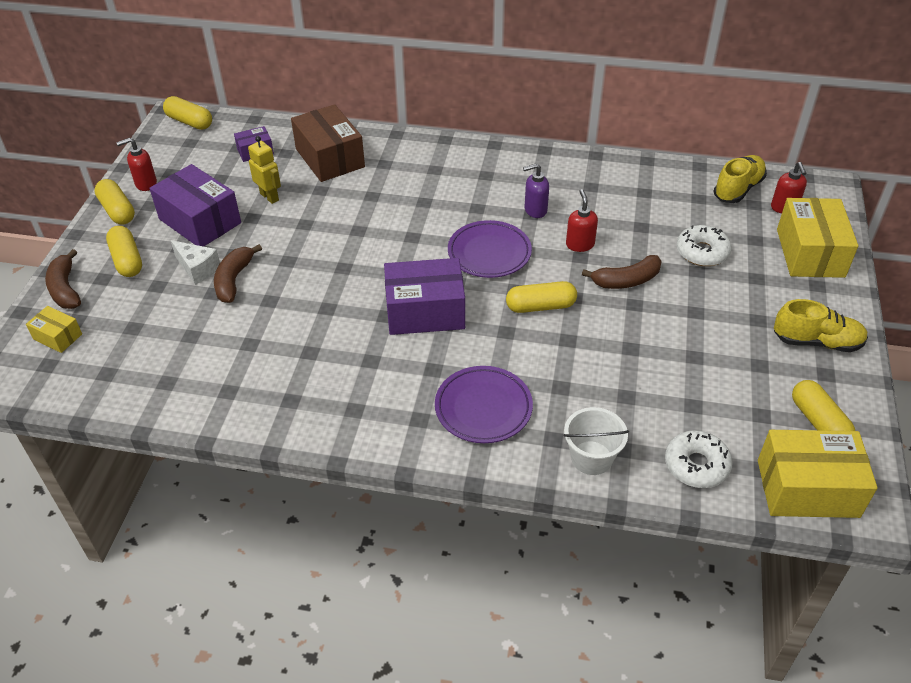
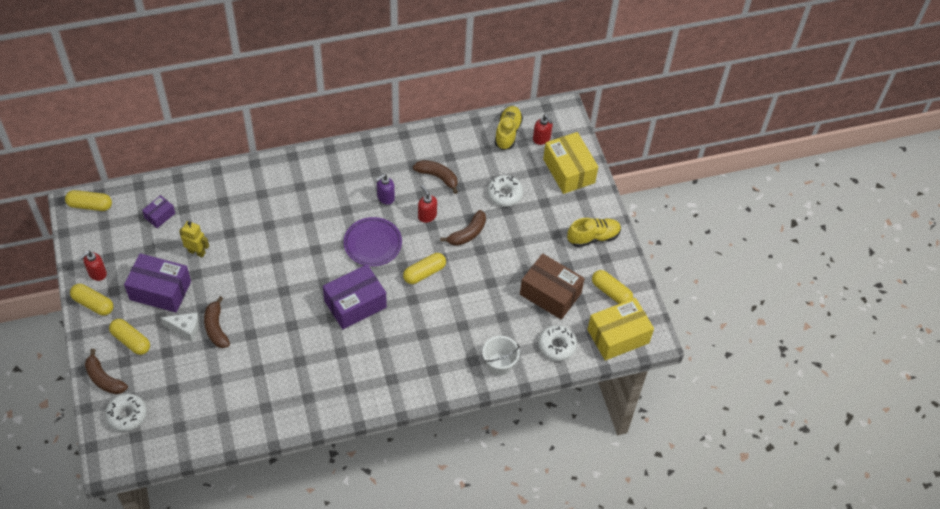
camera: 30 degrees left, 10 degrees up
yellow box [26,306,82,353] -> white donut [105,393,147,432]
brown box [291,104,365,182] -> brown box moved to [520,254,585,320]
purple plate [435,366,533,443] -> none
none -> brown banana [413,160,458,194]

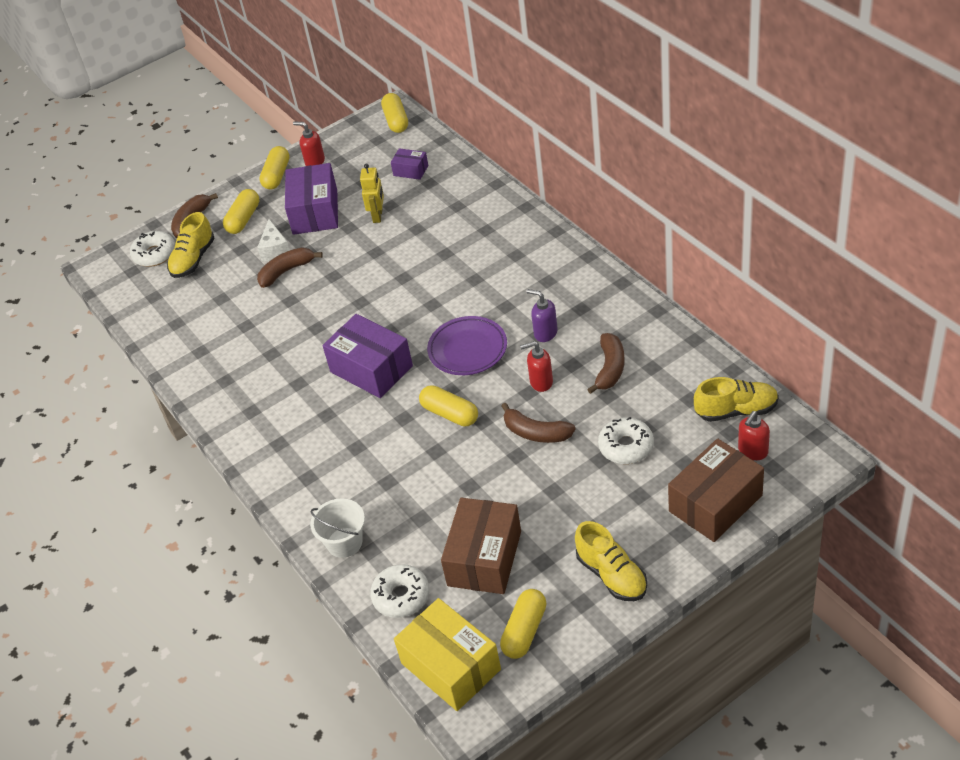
camera: 80 degrees right, 10 degrees down
red soap dispenser [418,185,437,223] -> red soap dispenser turned 135 degrees counterclockwise [520,341,553,392]
yellow box [543,132,598,194] -> brown box [668,438,764,542]
none -> yellow shoe [167,212,215,278]

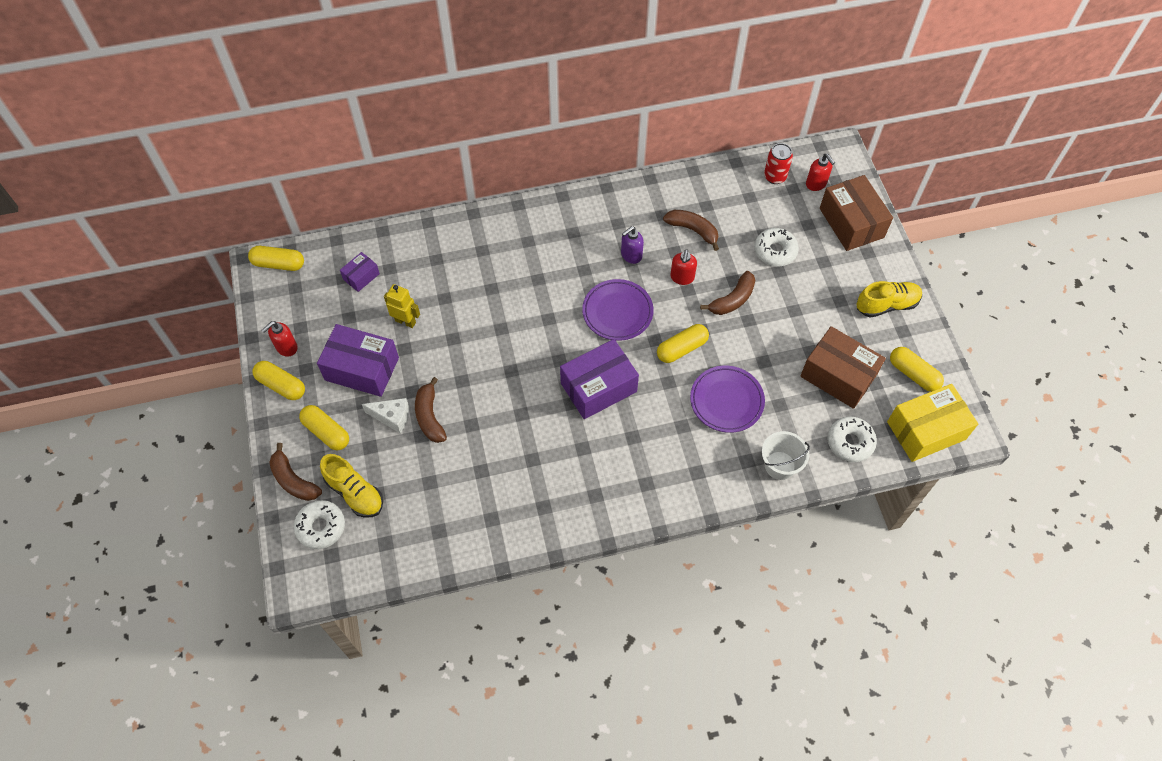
camera: 75 degrees left, 15 degrees up
yellow shoe [694,377,779,422] -> red can [764,143,793,184]
none -> purple plate [690,366,765,433]

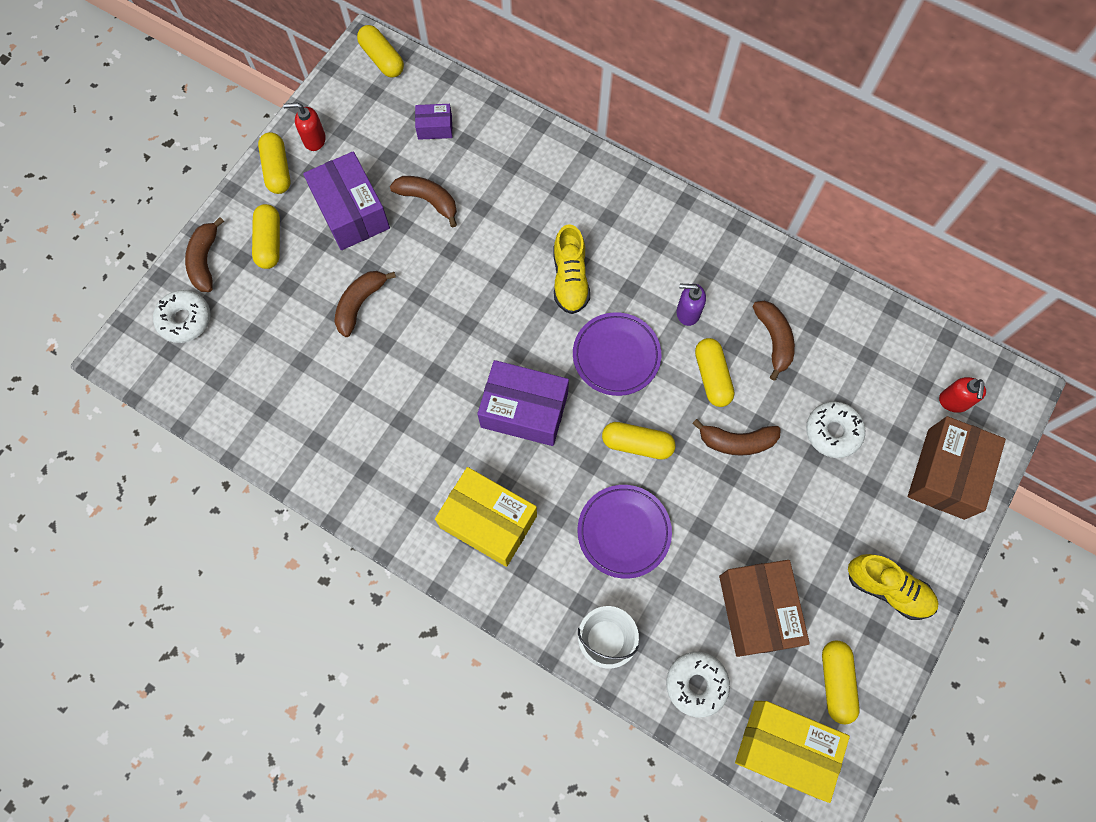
camera: 45 degrees right, 10 degrees up
yellow shoe [320,454,383,518] -> yellow shoe moved to [554,224,590,314]
white cheese [362,398,409,434] -> none
yellow robot [384,284,420,328] -> brown banana [390,176,457,228]
red soap dispenser [670,249,697,285] -> yellow capsule [695,338,735,407]
red can [764,143,793,184] -> none
none -> yellow box [435,467,537,567]

